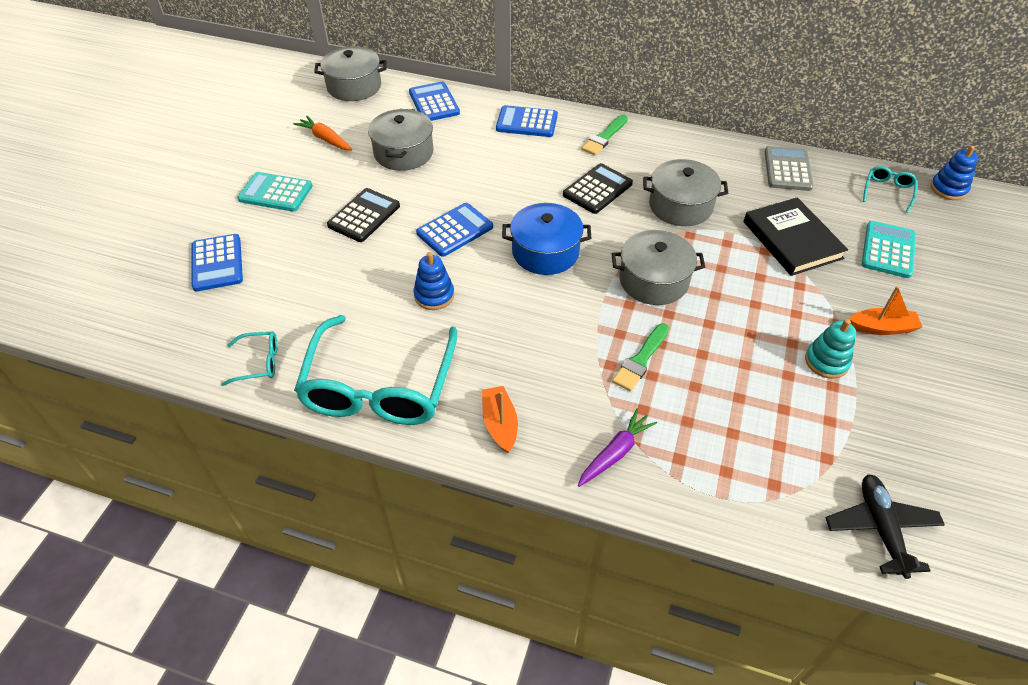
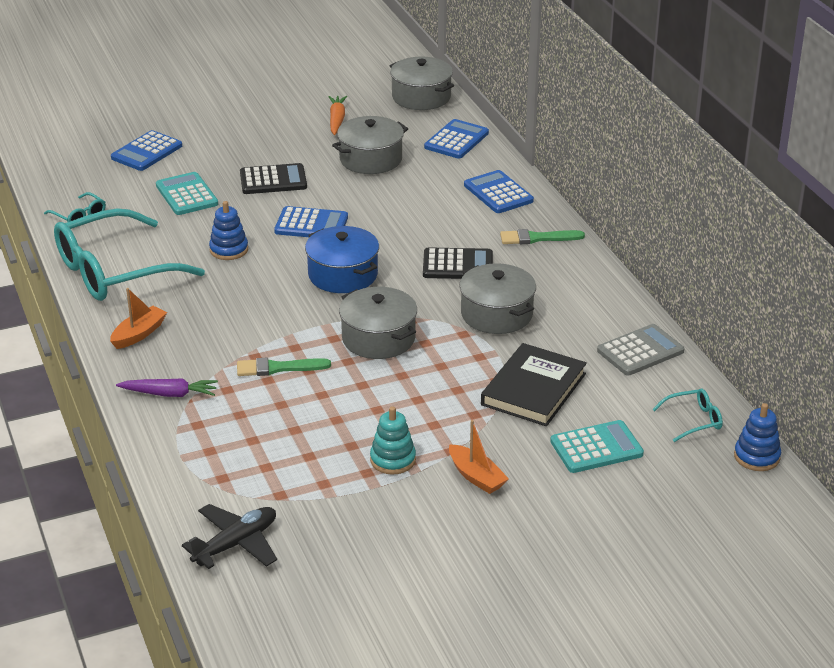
camera: 50 degrees right, 15 degrees down
turquoise calculator [237,172,313,212] -> turquoise calculator moved to [156,172,218,215]

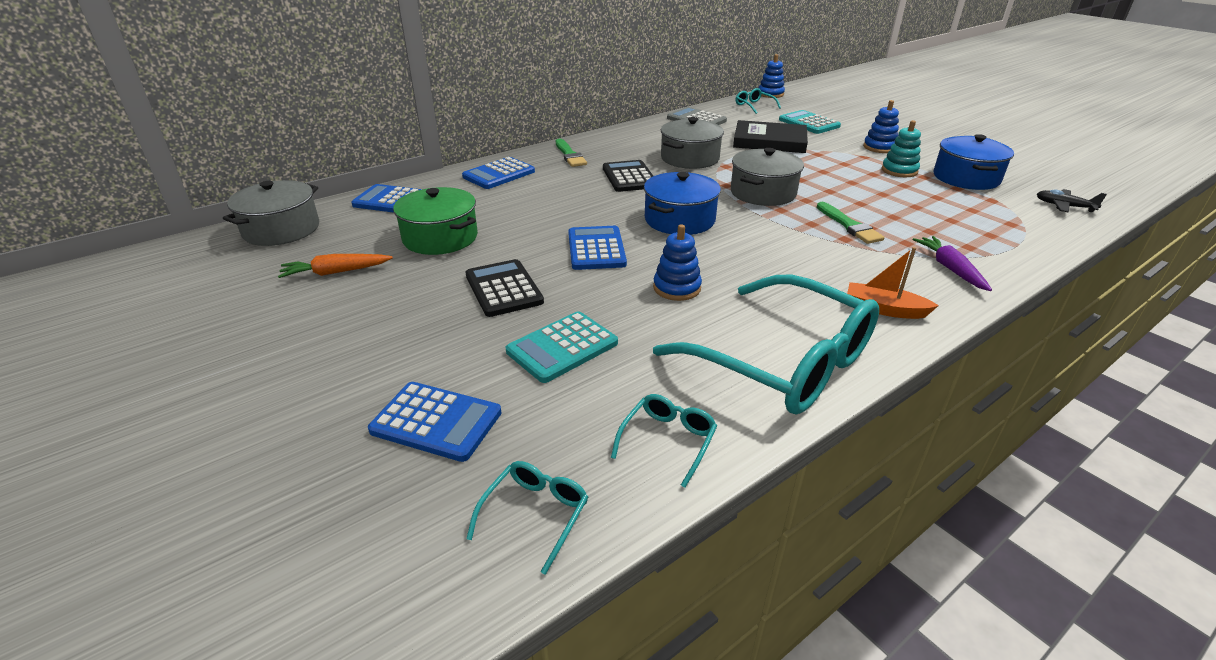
camera: 105 degrees left, 0 degrees up
black plane [182,504,277,569] -> black plane [1037,189,1107,212], size x0.66
grey pot [332,116,408,174] -> green pot [393,187,478,255]
orange boat [449,420,509,494] -> blue stacking toy [863,100,899,153]
none -> turquoise glasses [466,461,588,575]
none -> blue pot [934,134,1014,190]

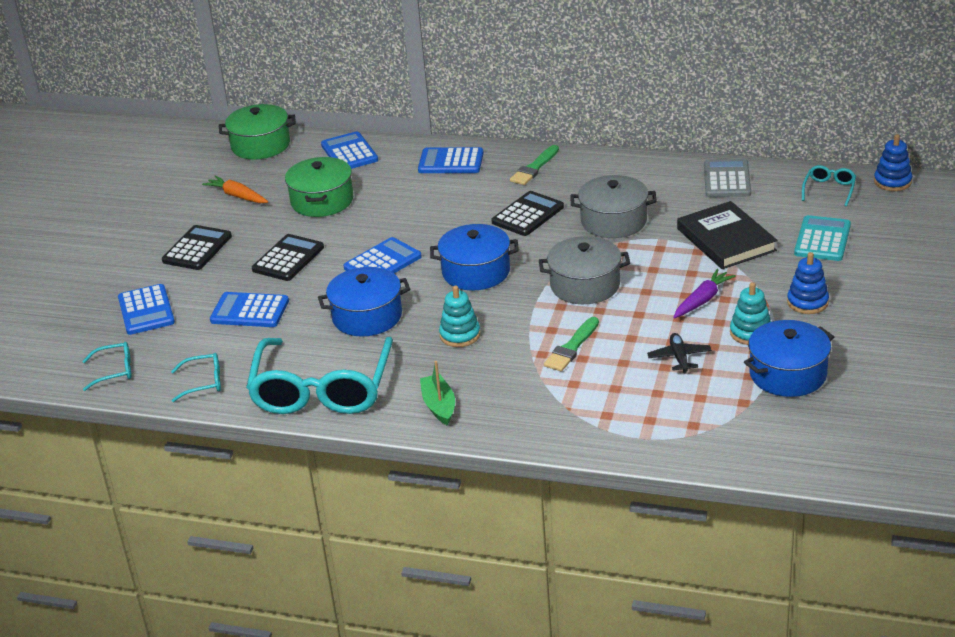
camera: 55 degrees right, 0 degrees up
grey pot [223,180,319,246] -> green pot [219,104,296,160]
turquoise calculator [506,311,618,383] -> blue calculator [210,292,289,327]
blue stacking toy [653,224,702,301] -> blue pot [318,267,410,336]
orange boat [847,247,939,319] -> green boat [420,361,455,426]
purple carrot [913,236,992,291] -> purple carrot moved to [673,269,736,318]
black plane [1037,189,1107,212] -> black plane moved to [647,333,712,374]
none -> black calculator [162,225,232,270]
none -> turquoise stacking toy [439,286,480,347]

